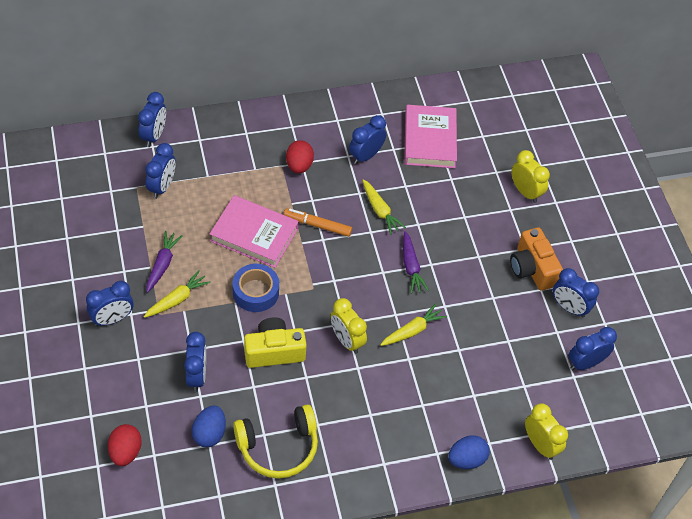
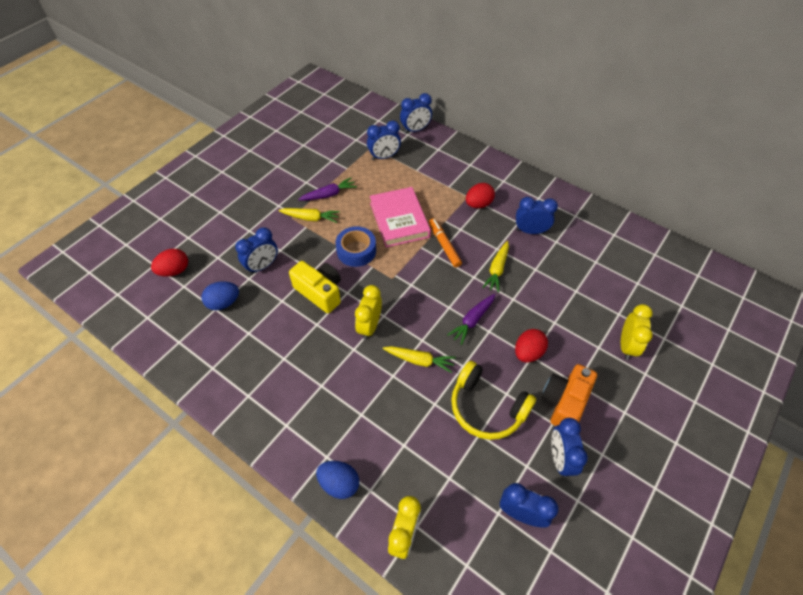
camera: 55 degrees right, 0 degrees up
blue clock [86,281,134,326] -> none
yellow headphones [233,404,318,479] -> yellow headphones moved to [451,361,536,440]
pink book [404,105,457,168] -> none
none -> red egg [515,329,548,363]

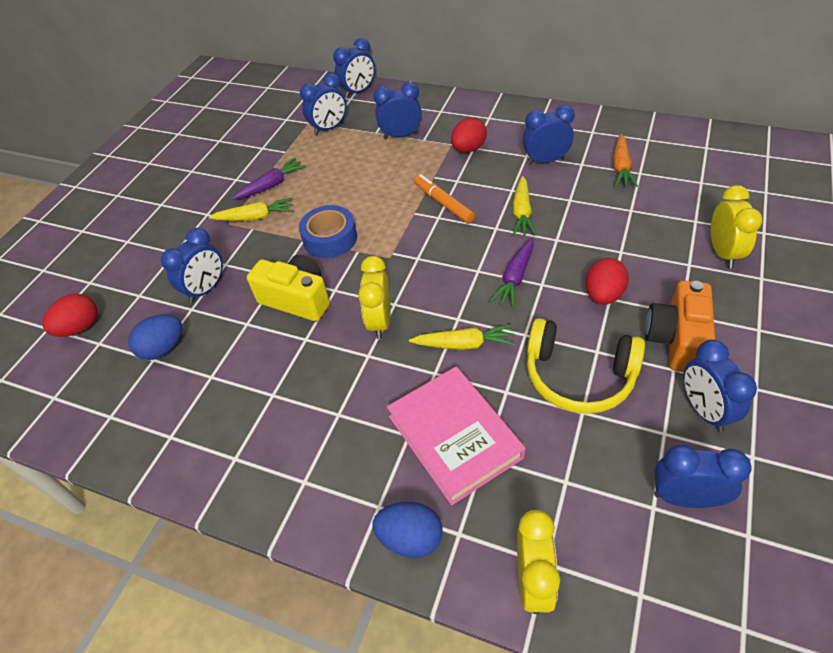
camera: 10 degrees left, 5 degrees down
pink book [370,187,431,247] -> pink book moved to [387,367,526,505]
none -> blue clock [373,82,422,139]
none -> orange carrot [613,134,638,187]

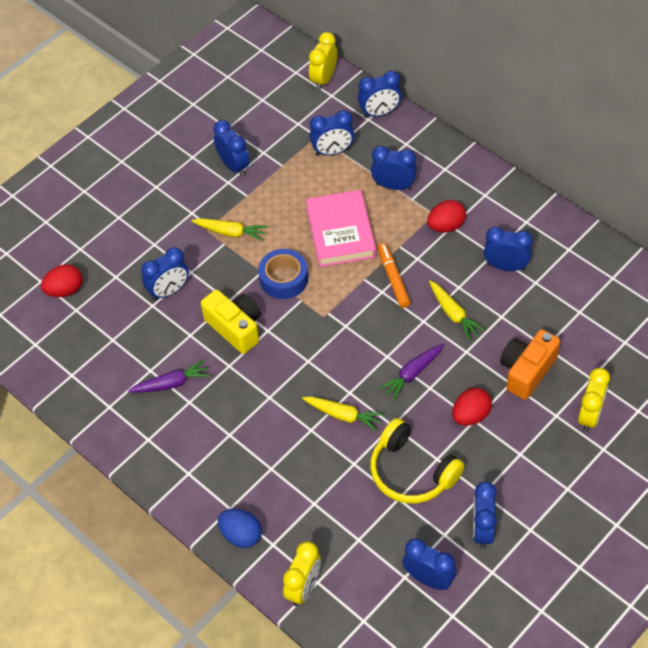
camera: 20 degrees right, 5 degrees up
blue egg [128,314,182,360] -> none
purple carrot [232,158,306,200] -> purple carrot moved to [128,359,210,393]
yellow clock [358,256,391,339] -> yellow clock moved to [309,32,337,90]
pink book [387,367,526,505] -> pink book moved to [306,190,376,267]
yellow carrot [513,176,537,236] -> yellow carrot turned 60 degrees counterclockwise [429,281,485,341]
orange carrot [613,134,638,187] -> none
orange camera [645,280,715,372] -> orange camera moved to [500,329,560,400]
none -> blue clock [213,120,250,176]

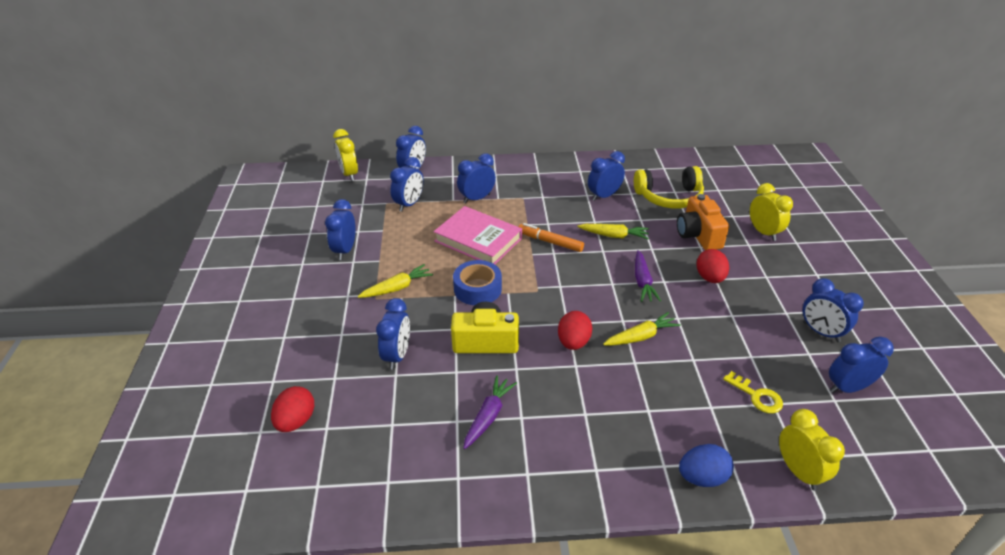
camera: 50 degrees left, 15 degrees down
blue clock [213,120,250,176] -> blue clock turned 90 degrees counterclockwise [325,199,356,260]
yellow headphones [370,418,465,503] -> yellow headphones moved to [634,166,704,209]
red egg [427,200,466,232] -> red egg moved to [558,311,592,350]
none -> yellow key [723,371,783,413]

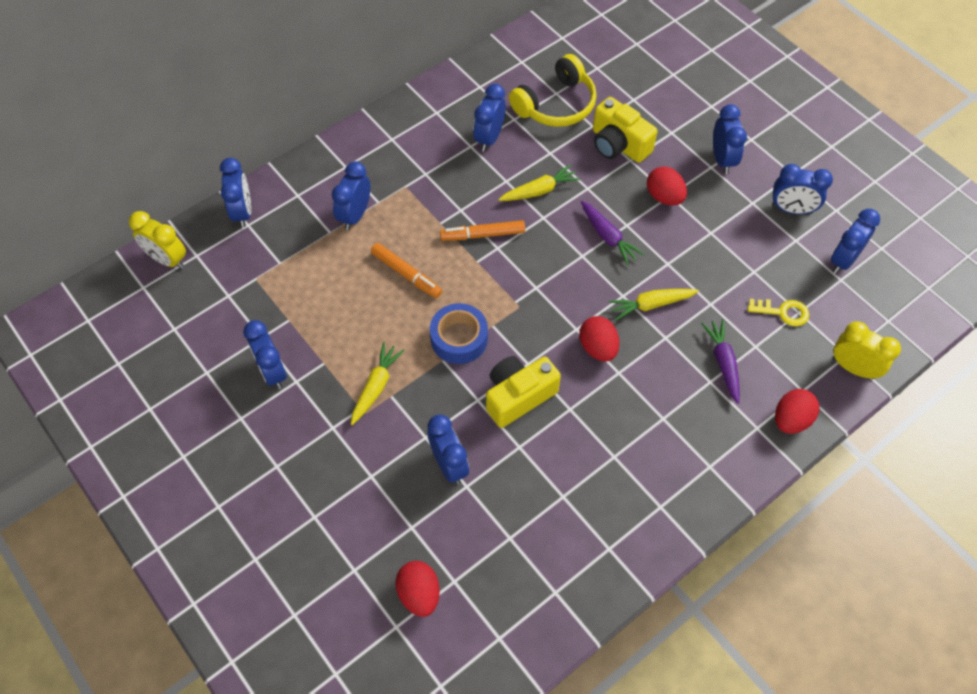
camera: 35 degrees left, 20 degrees up
blue clock [390,157,424,212] -> blue clock moved to [713,104,747,174]
pink book [434,206,522,264] -> orange marker [371,243,442,298]
purple carrot [463,375,517,449] -> purple carrot moved to [701,319,740,404]
yellow carrot [603,312,681,346] -> yellow carrot turned 135 degrees counterclockwise [609,289,699,320]
orange camera [677,194,729,250] -> yellow camera [593,97,658,163]
blue egg [679,444,734,487] -> red egg [775,389,819,434]
yellow clock [750,183,793,241] -> none

